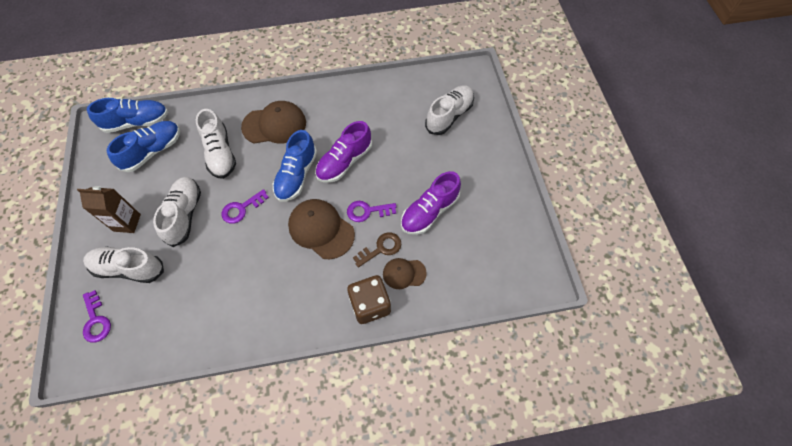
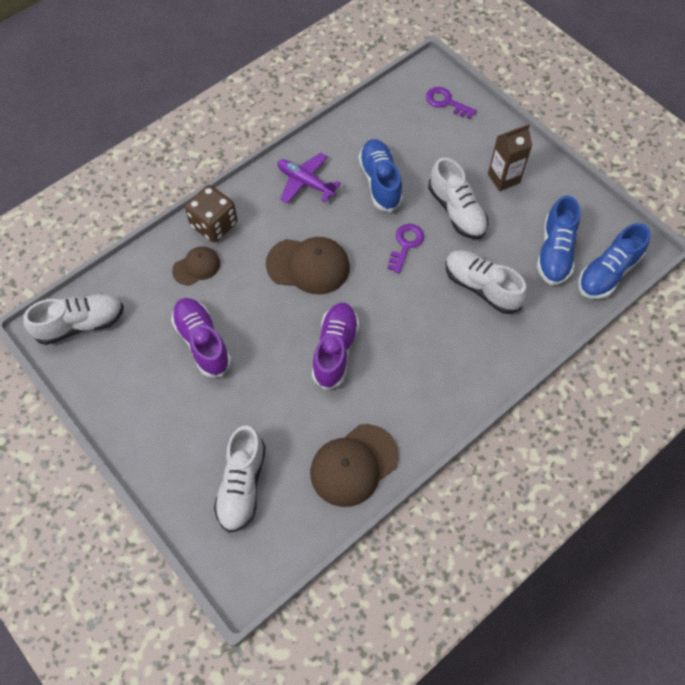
camera: 150 degrees right, 0 degrees up
white shoe [83,247,164,283] -> white shoe moved to [23,294,124,345]
brown cap [241,101,306,144] -> brown cap moved to [310,424,399,507]
blue shoe [273,130,317,202] -> blue shoe moved to [359,139,403,212]
purple key [347,201,396,222] -> none
brown key [353,232,402,268] -> none
purple shoe [401,171,461,235] -> purple shoe turned 45 degrees counterclockwise [171,298,231,377]
none -> purple plane [277,153,341,204]

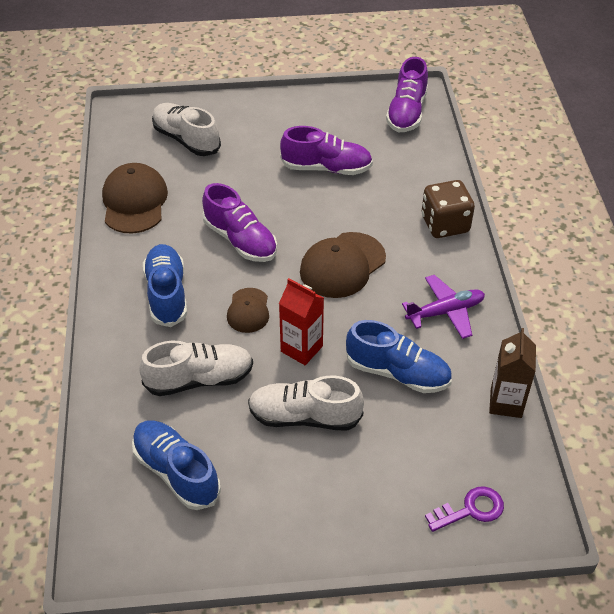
camera: 125 degrees right, 15 degrees down
white shoe [23,294,124,345] -> purple shoe [386,57,428,132]
brown cap [172,246,220,286] -> brown cap moved to [227,288,269,333]
purple key [387,224,424,273] -> red carton [279,278,324,365]
brown carton [488,124,532,191] -> brown carton moved to [489,328,536,418]
blue shoe [578,223,650,299] -> blue shoe moved to [143,244,187,327]

